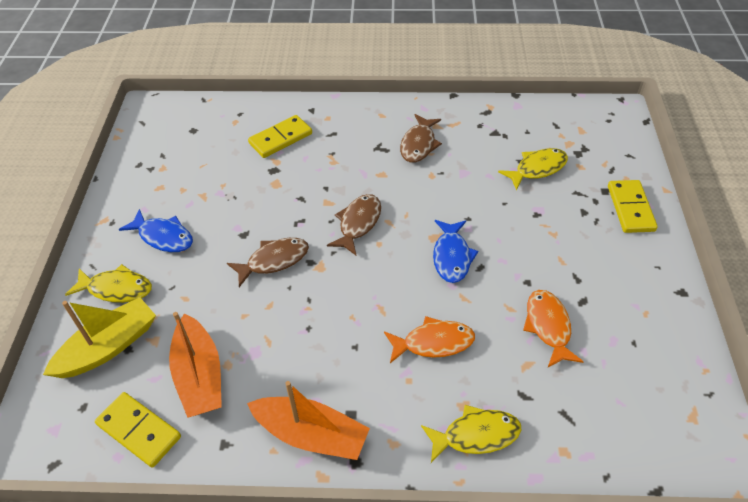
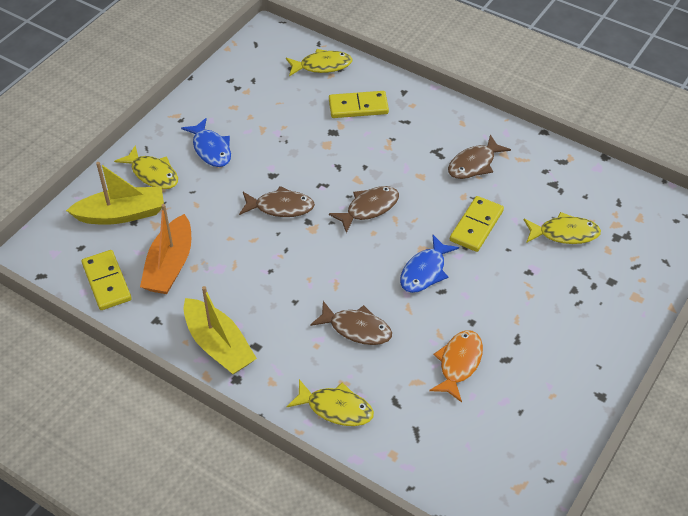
camera: 30 degrees right, 0 degrees up
orange boat [247,381,370,460] -> yellow boat [183,286,257,374]
orange fish [384,316,475,363] -> brown fish [310,301,392,345]
yellow domino [608,180,658,233] -> yellow domino moved to [450,196,504,252]
none -> yellow fish [286,49,352,76]

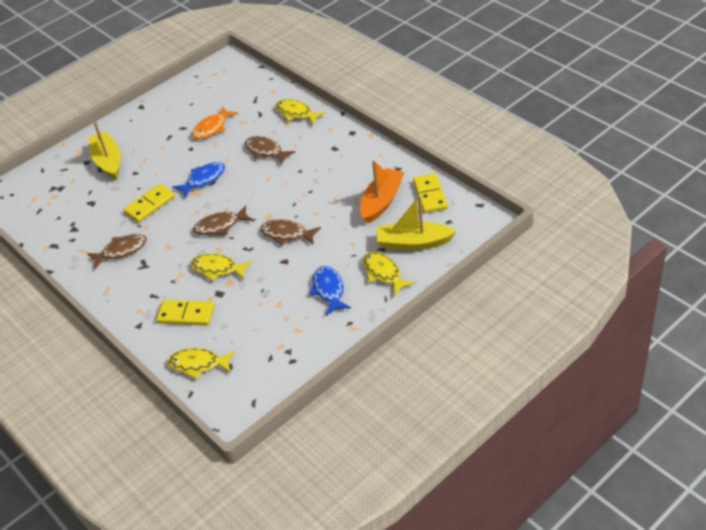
camera: 160 degrees left, 5 degrees down
yellow boat [183,286,257,374] -> yellow boat moved to [88,121,121,180]
yellow fish [524,212,601,244] -> yellow fish moved to [190,254,252,281]

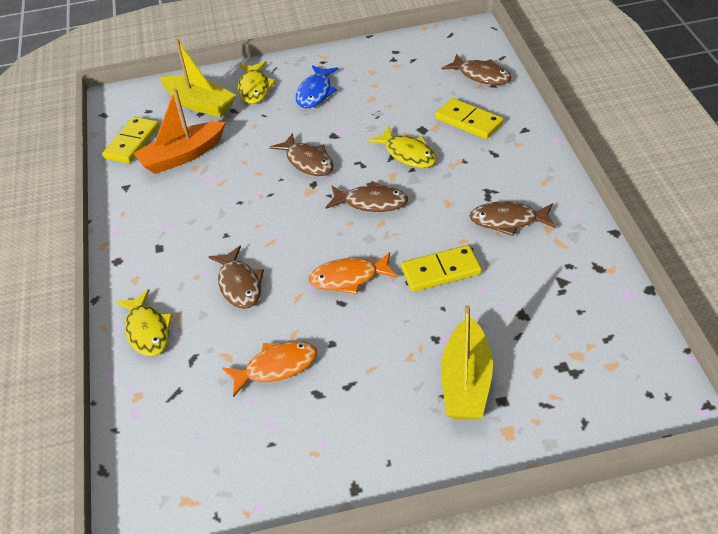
camera: 150 degrees left, 0 degrees up
yellow fish [168,348,235,379] -> brown fish [441,54,512,85]
blue fish [172,162,225,198] -> orange fish [308,252,398,294]

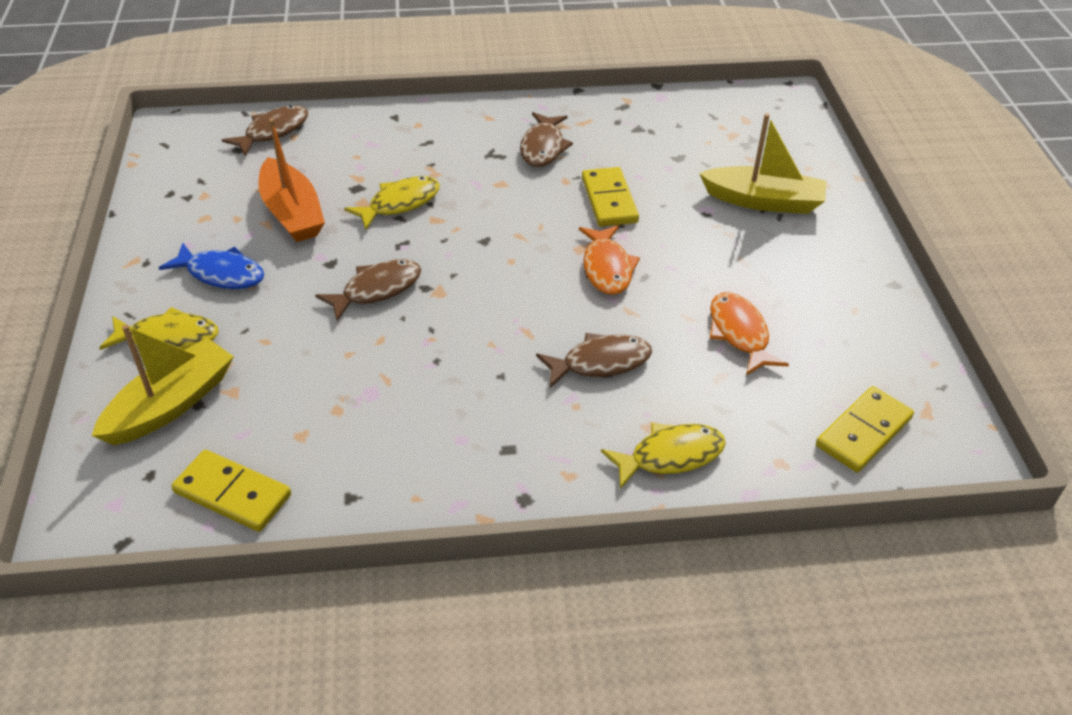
camera: 90 degrees left, 0 degrees up
orange boat [133,88,226,174] -> orange boat moved to [258,118,325,242]
brown fish [326,181,408,212] -> none
yellow domino [435,98,504,139] -> yellow domino moved to [816,386,914,472]

